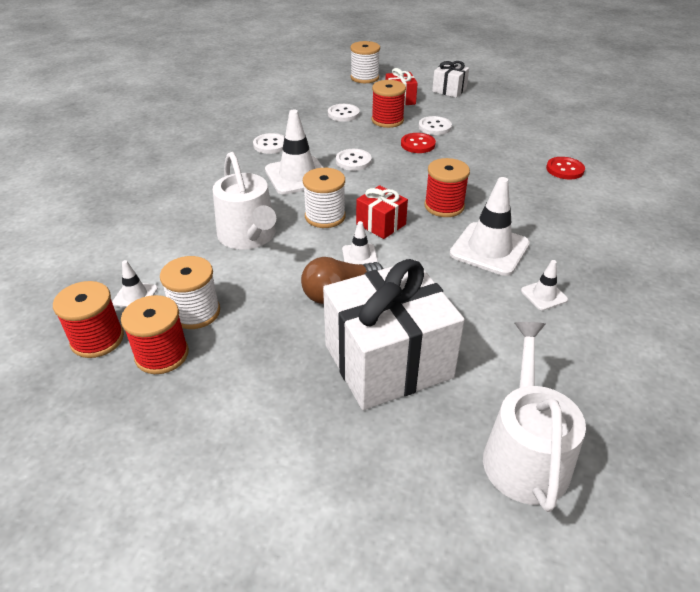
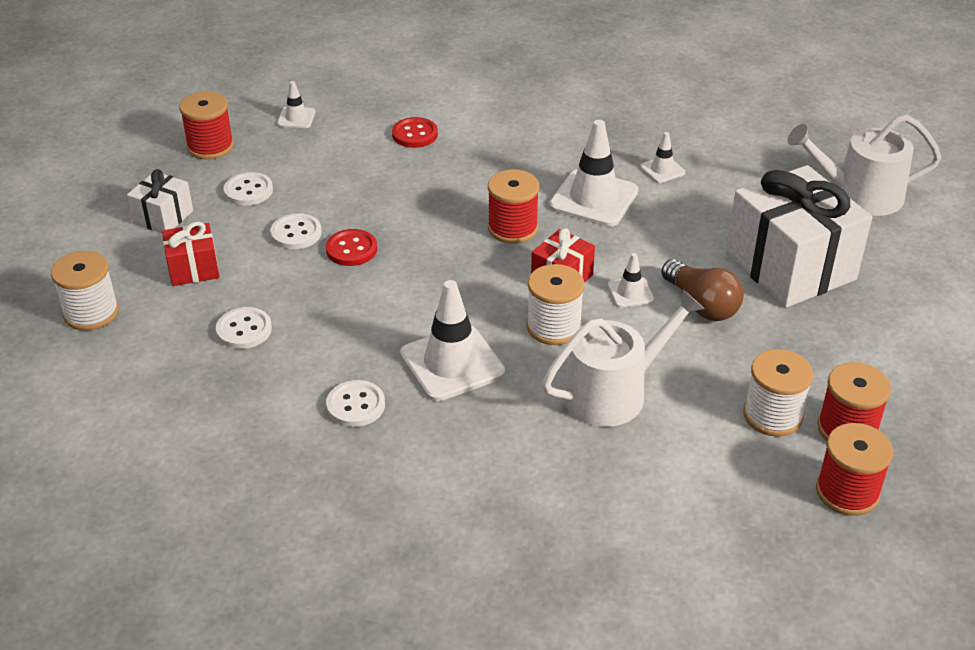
camera: 95 degrees left, 0 degrees up
white traffic cone [112,260,158,308] -> white traffic cone moved to [277,81,315,128]
white button [336,149,372,171] -> white button moved to [224,172,273,206]
red spool [371,80,406,128] -> red spool moved to [179,91,234,160]

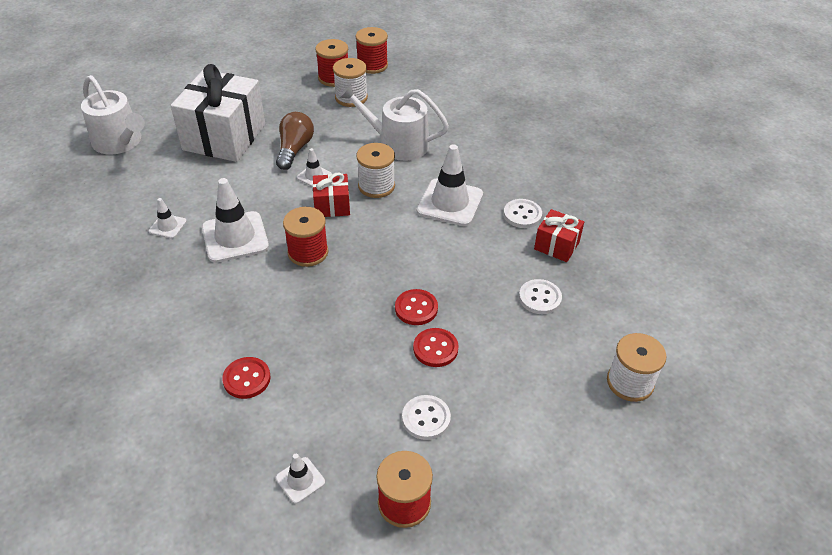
camera: 135 degrees left, 5 degrees up
white gift [127,169,193,233] -> none
red gift [162,222,220,286] -> red gift moved to [534,209,584,262]
white button [270,213,322,249] -> red button [413,328,458,367]

